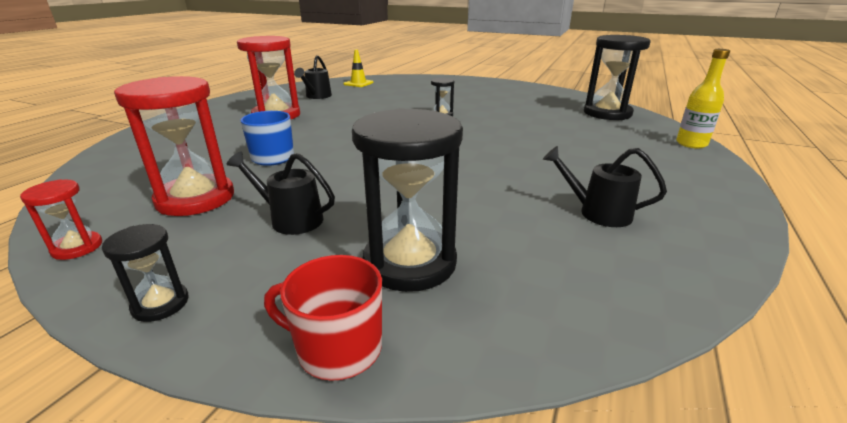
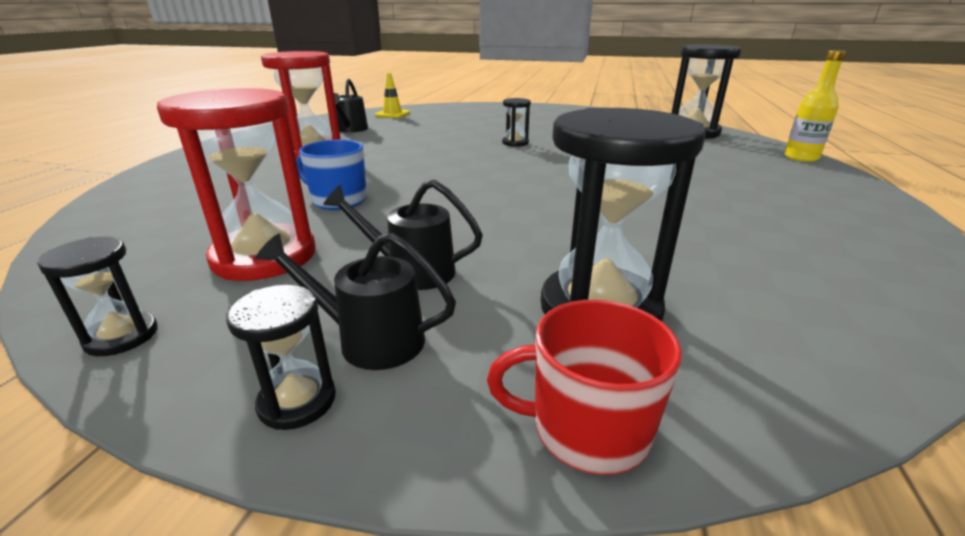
camera: 10 degrees left, 0 degrees up
red hourglass [20,179,102,260] -> black hourglass [37,237,157,356]
black watering can [543,146,667,227] -> black watering can moved to [255,233,456,370]

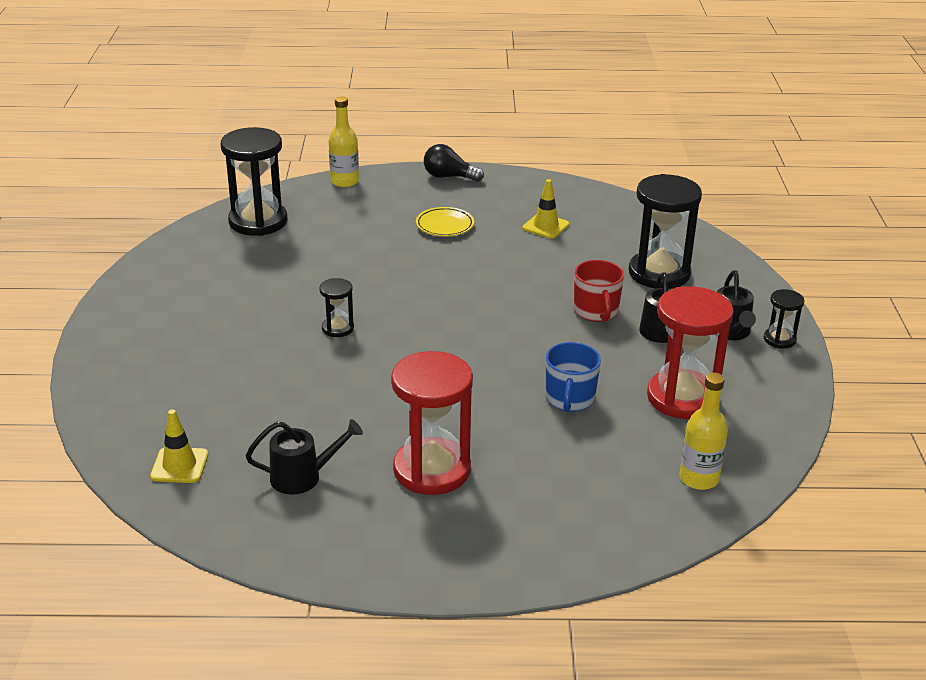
camera: 105 degrees left, 5 degrees up
black hourglass [37,237,157,356] -> none
red mug [487,300,682,475] -> red mug moved to [574,260,624,322]
none -> yellow plate [416,207,474,236]
none -> black light bulb [424,144,484,182]
none -> yellow traffic cone [522,179,570,239]
none -> yellow bottle [679,372,728,490]

